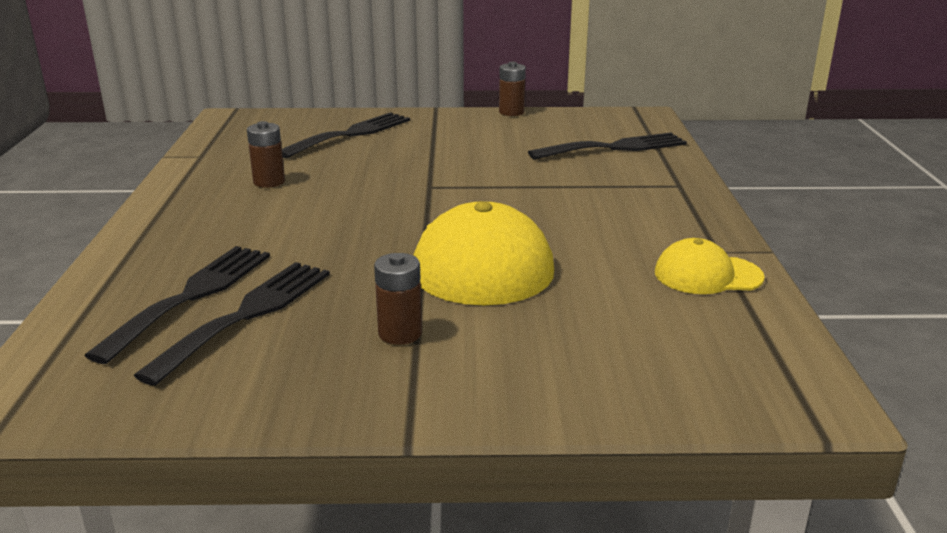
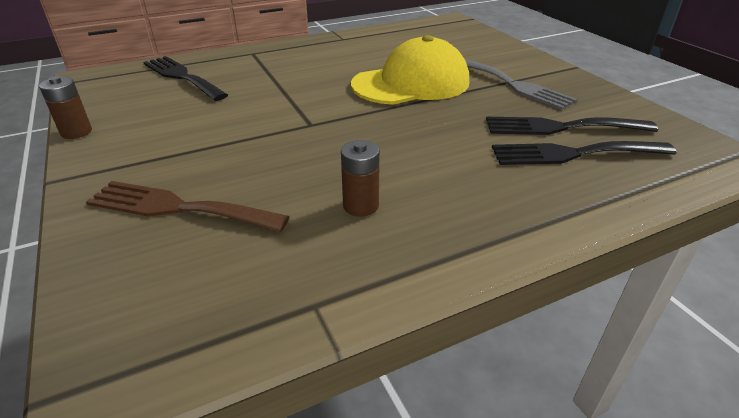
camera: 115 degrees left, 10 degrees up
black fork [282,112,410,158] -> brown fork [86,181,290,232]
brown battery [374,253,422,345] -> grey fork [465,59,578,110]
yellow cap [655,238,765,294] -> none

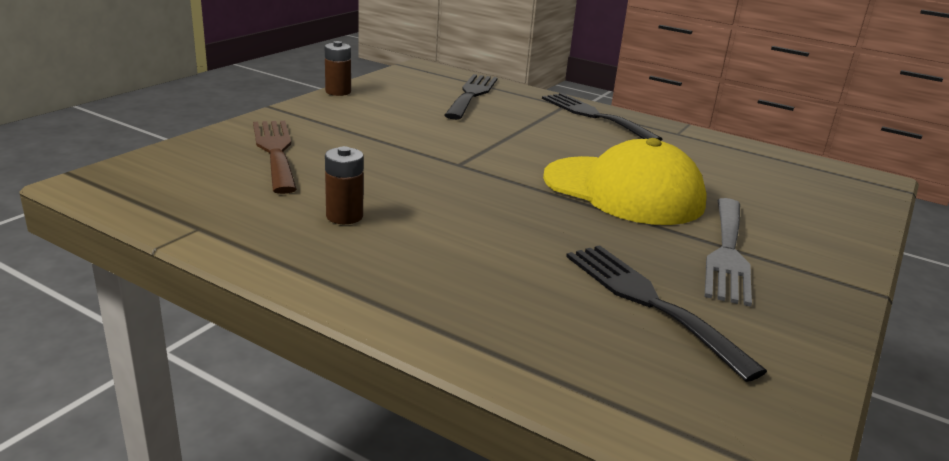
camera: 55 degrees right, 10 degrees down
black fork [492,141,677,165] -> black fork moved to [542,93,662,141]

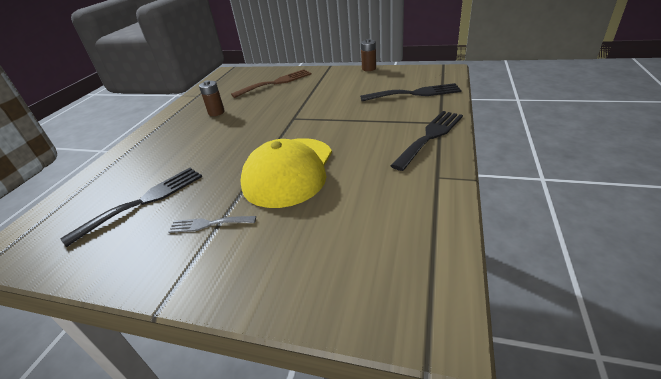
camera: 80 degrees right, 10 degrees up
grey fork [704,198,752,307] -> grey fork [168,216,256,233], size x0.58

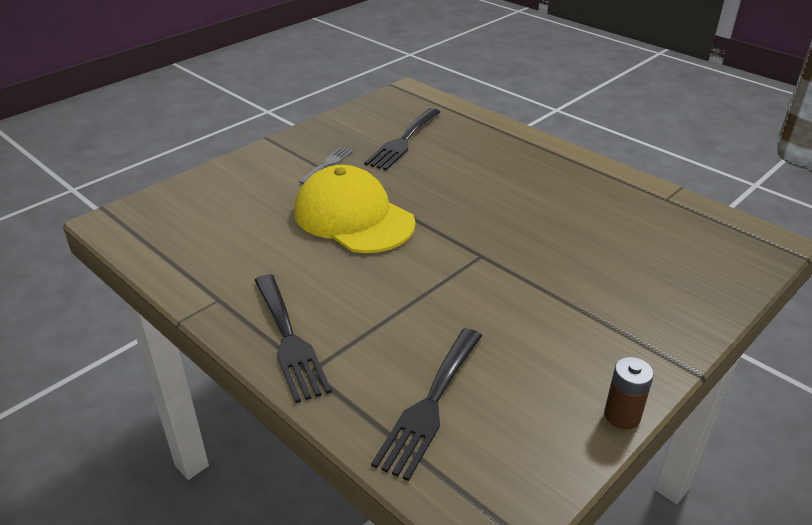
camera: 115 degrees right, 0 degrees up
black fork [60,168,202,247] -> black fork turned 45 degrees clockwise [364,108,440,171]
brown battery [199,80,225,116] -> none
brown fork [231,69,312,98] -> none

